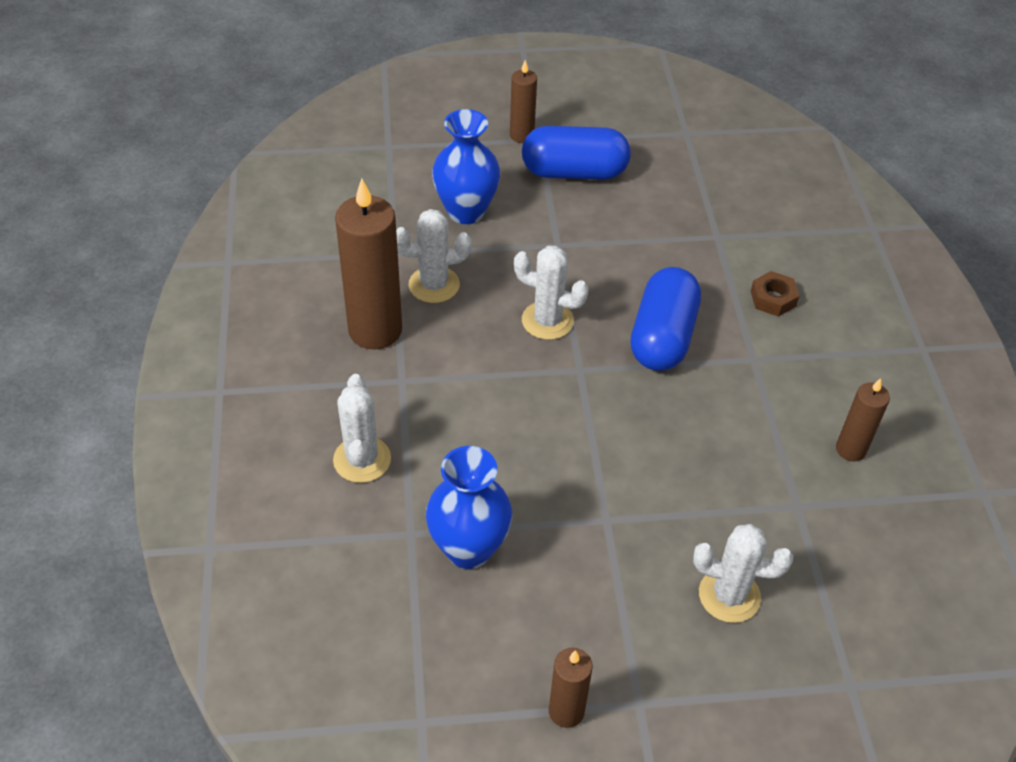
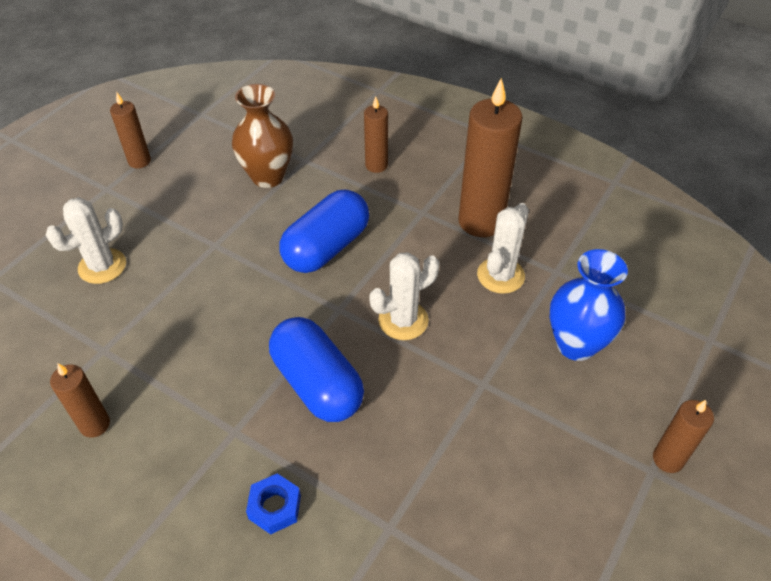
camera: 130 degrees right, 0 degrees up
white cactus [333,374,391,483] -> brown candle [364,97,388,173]
blue vase [426,446,512,569] -> brown vase [232,84,293,188]
blue capsule [522,126,631,180] -> blue capsule moved to [280,190,369,273]
brown nut [751,271,799,317] -> blue nut [246,474,301,534]

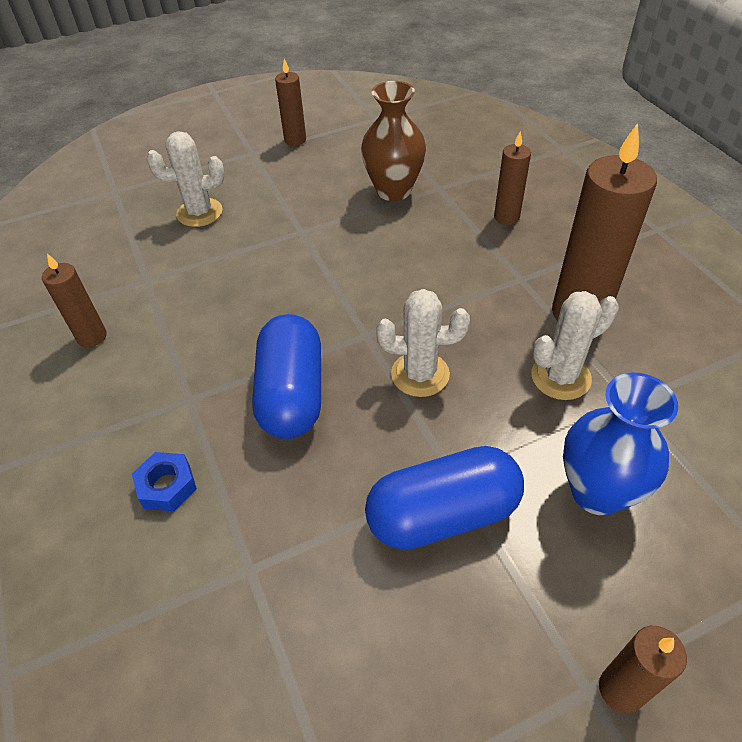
camera: 35 degrees right, 0 degrees up
blue capsule [280,190,369,273] -> blue capsule moved to [365,446,524,550]

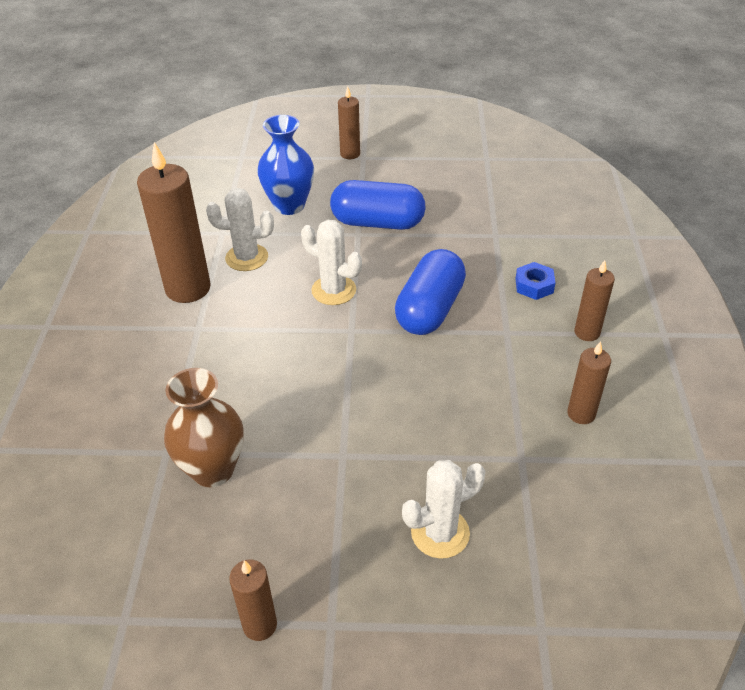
camera: 155 degrees left, 5 degrees down
white cactus [147,131,224,227] -> white cactus turned 45 degrees counterclockwise [402,460,485,559]
brown candle [494,131,531,225] -> brown candle moved to [574,260,615,341]

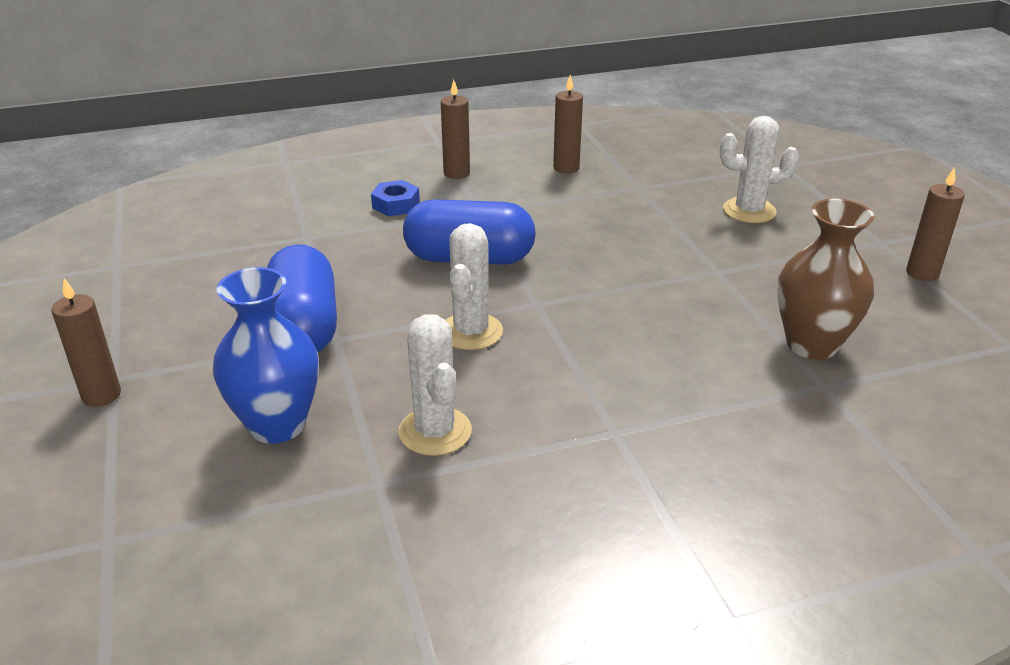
camera: 110 degrees left, 10 degrees down
brown candle [137,142,211,303] -> none
white cactus [402,460,485,559] -> white cactus turned 45 degrees counterclockwise [720,116,799,223]

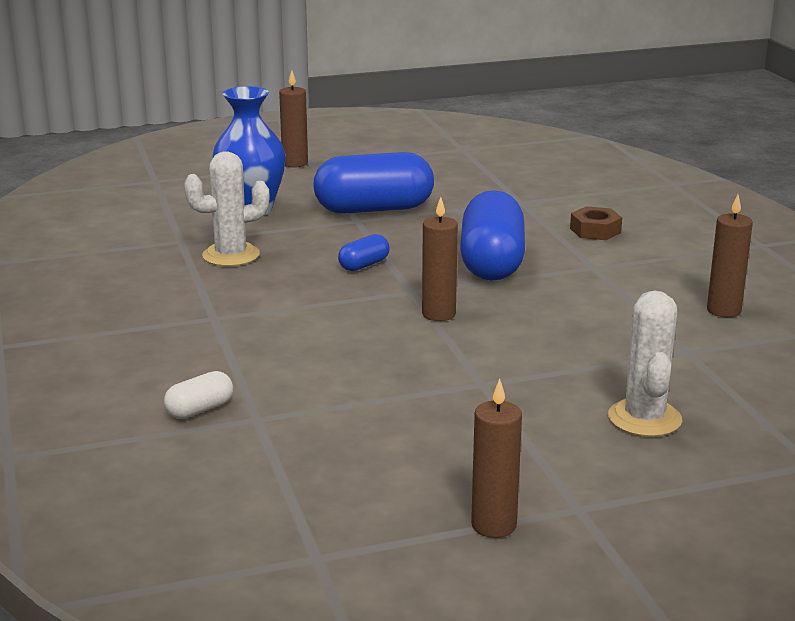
camera: 90 degrees right, 10 degrees down
blue nut [371,180,420,216] -> brown nut [570,206,622,240]
brown candle [441,80,470,179] -> brown candle moved to [422,197,458,321]
white cactus [446,223,503,350] -> blue capsule [338,234,389,271]
brown vase [777,199,875,360] -> none
none -> white capsule [164,371,233,419]

